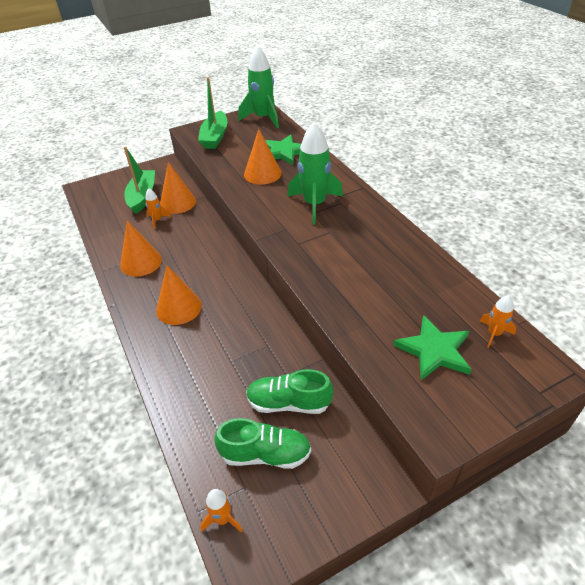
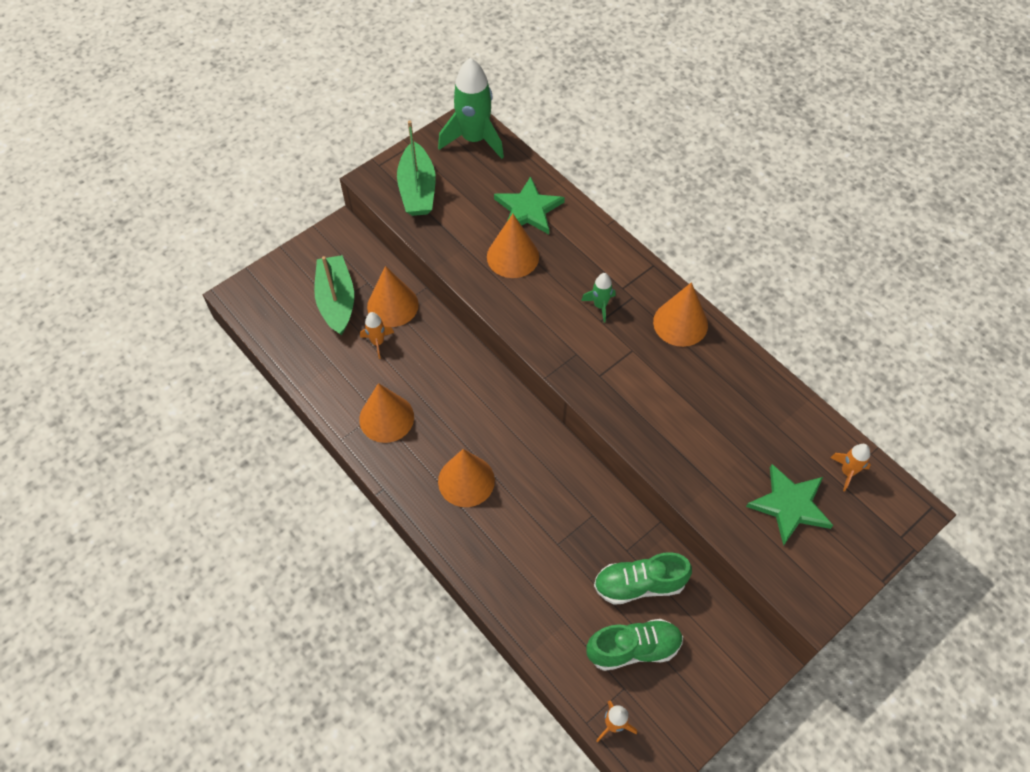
camera: 15 degrees left, 15 degrees up
green rocket [288,122,343,225] -> green rocket [581,273,616,322], size x0.48
none -> orange cone [653,282,708,347]

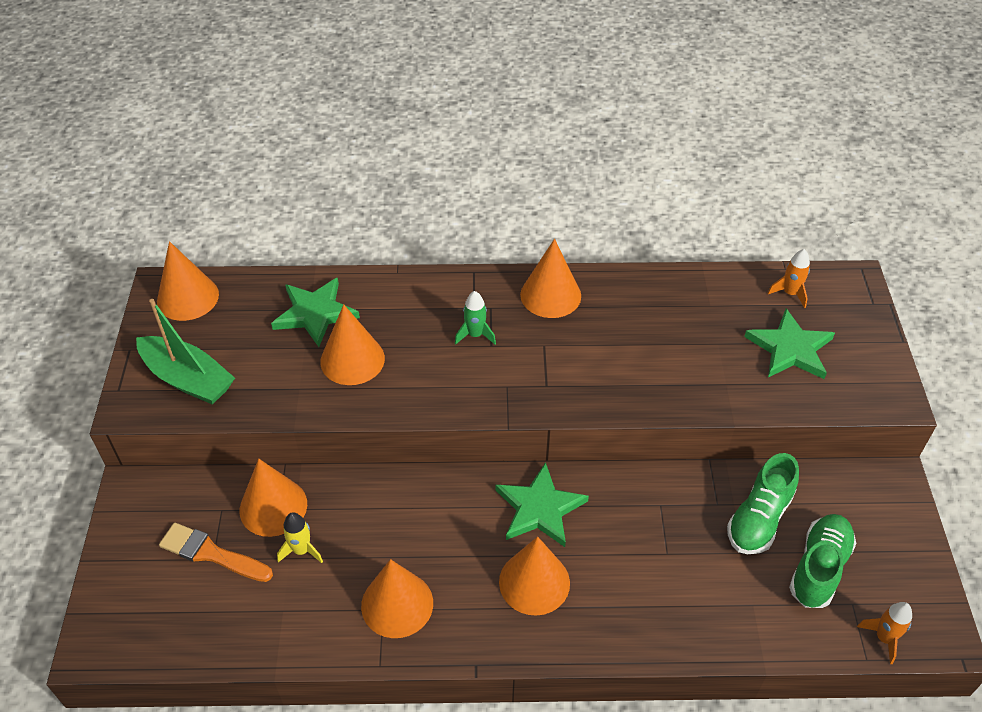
camera: 50 degrees left, 10 degrees down
green boat [314,255,354,336] -> orange brush [159,523,273,582]
orange rocket [360,312,394,359] -> yellow rocket [277,512,323,563]
green rocket [438,58,504,159] -> orange cone [157,241,219,321]
none -> green star [496,462,589,547]

